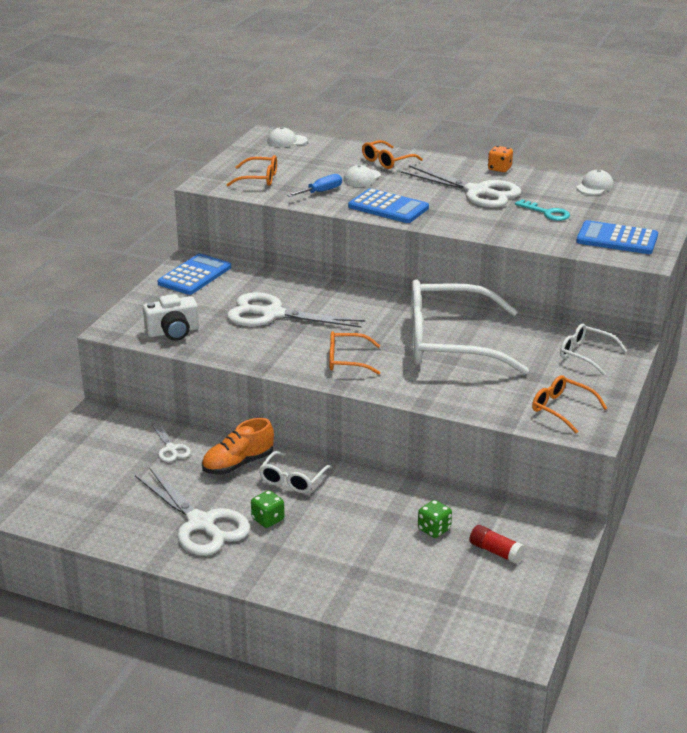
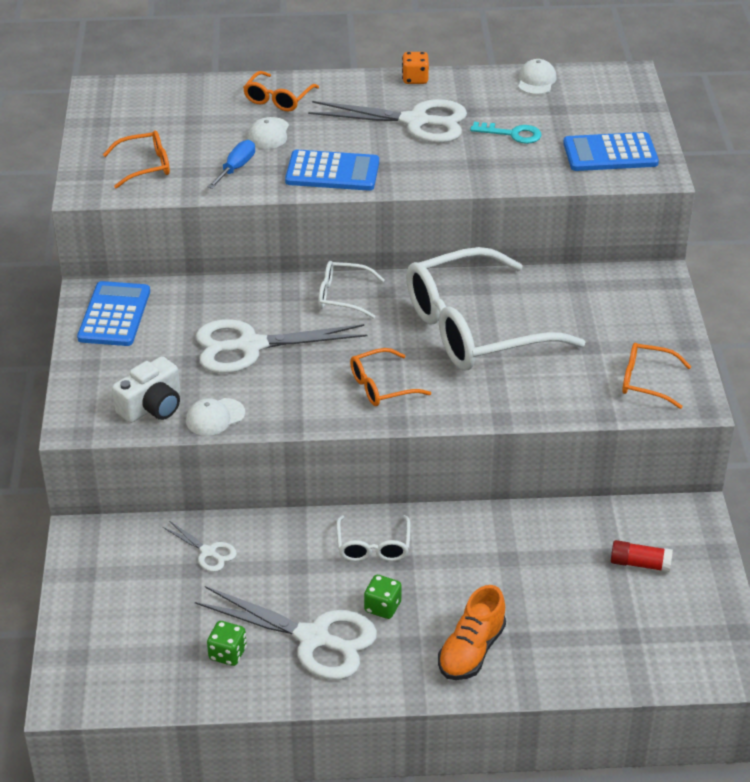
camera: 25 degrees left, 10 degrees up
orange shoe [202,418,274,475] -> orange shoe moved to [438,585,506,680]
white cap [267,127,308,147] -> white cap moved to [186,398,245,436]
green dice [418,500,452,538] -> green dice moved to [207,621,247,666]
white glasses [560,324,627,375] -> white glasses moved to [318,261,385,319]

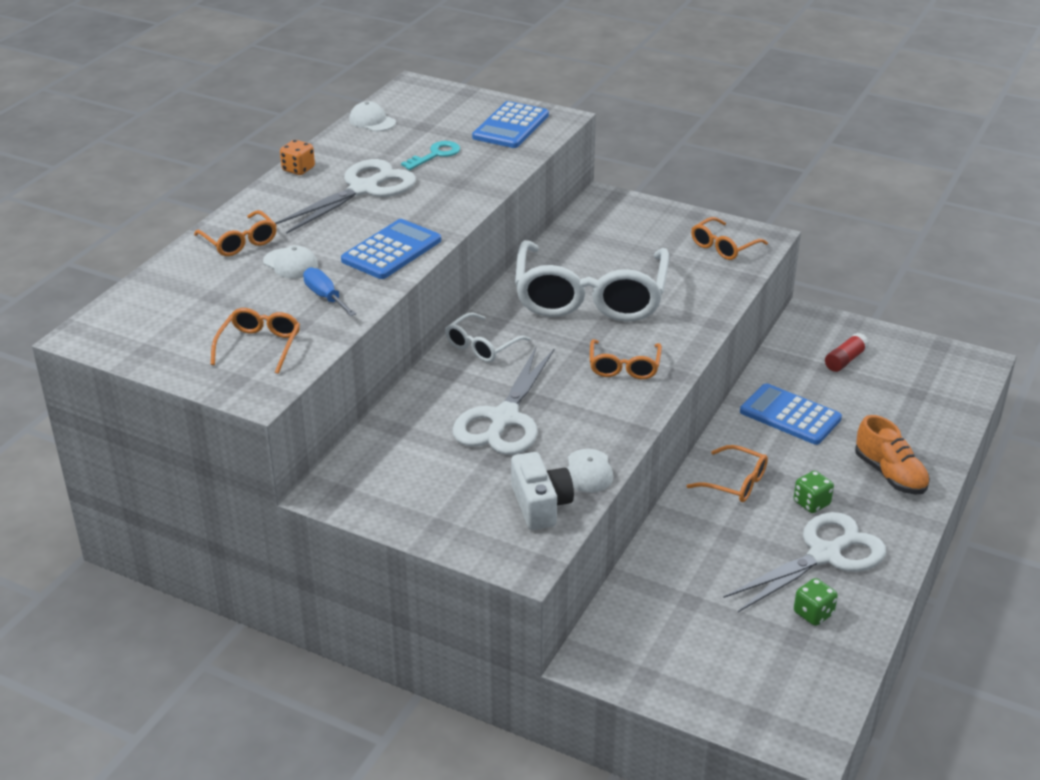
camera: 60 degrees left, 5 degrees down
blue calculator [77,281,150,346] -> blue calculator moved to [740,383,842,445]
white scissors [163,521,237,572] -> none
white glasses [336,515,411,562] -> orange glasses [686,445,768,502]

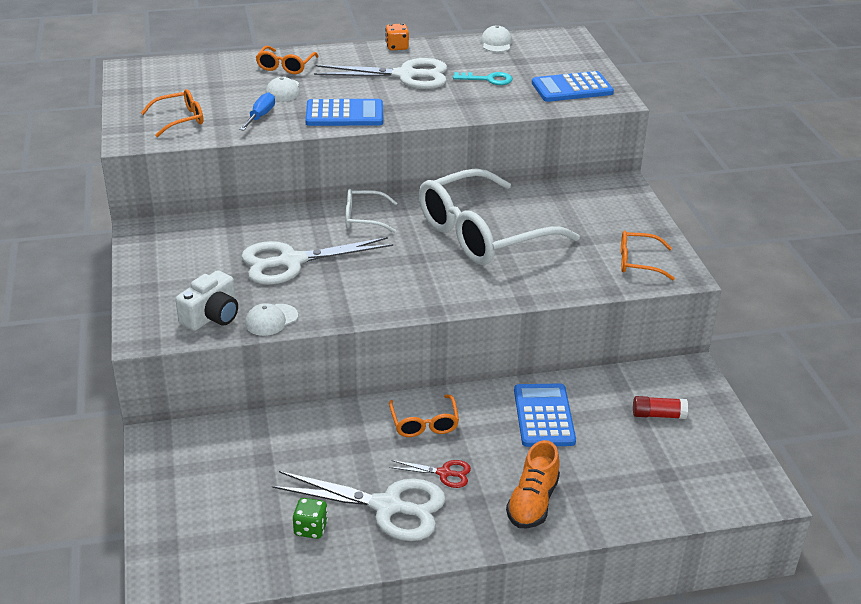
camera: 50 degrees right, 0 degrees up
orange glasses [590,339,662,379] -> none
green dice [794,471,834,513] -> red scissors [389,460,471,488]

